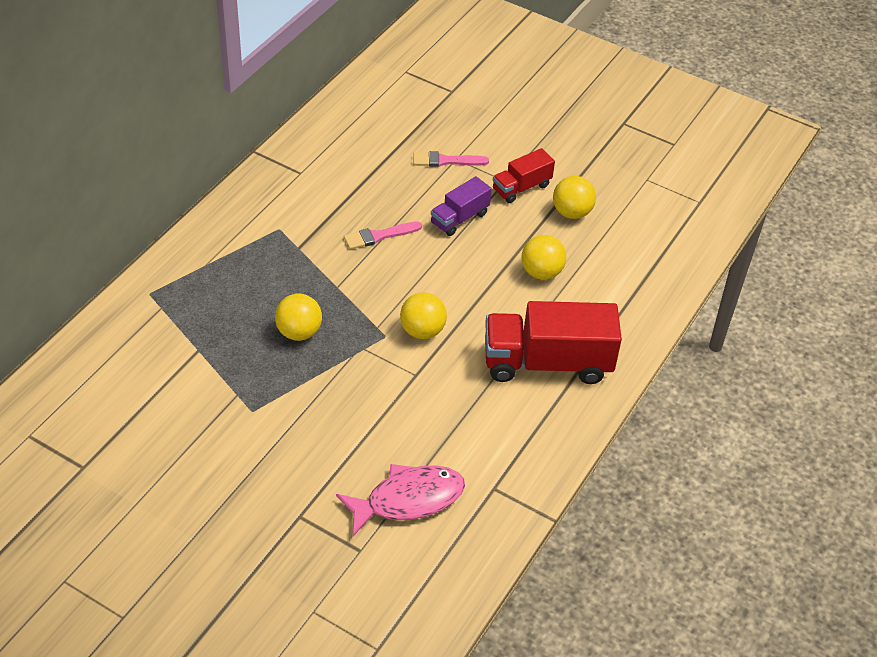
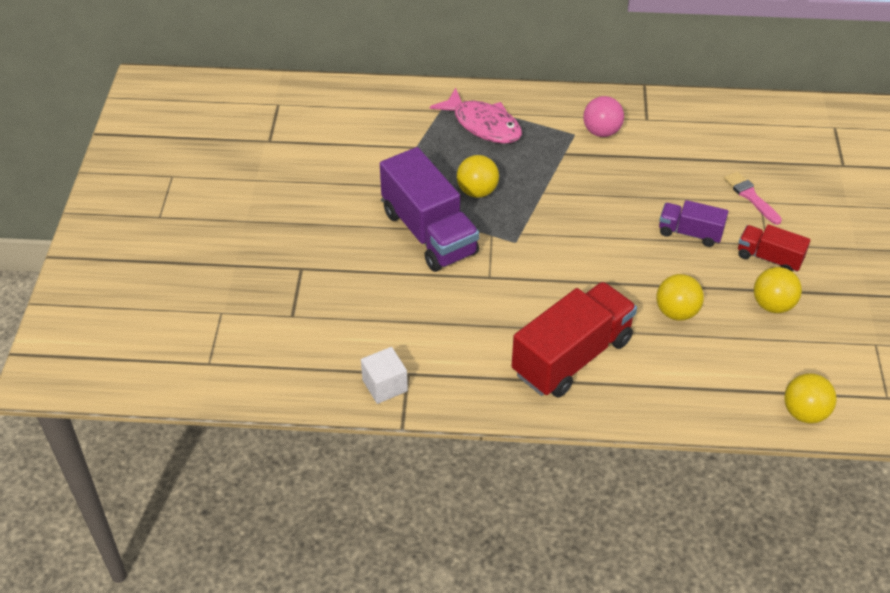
camera: 65 degrees right, 0 degrees up
pink fish [336,464,465,537] -> pink fish moved to [430,88,522,144]
pink brush [344,221,422,249] -> none
yellow ball [400,292,447,339] -> yellow ball moved to [784,373,837,423]
red truck [485,301,622,384] -> red truck turned 75 degrees clockwise [512,282,637,398]
none -> white cube [361,347,408,404]
none -> purple truck [380,147,479,272]
none -> pink ball [583,96,624,137]

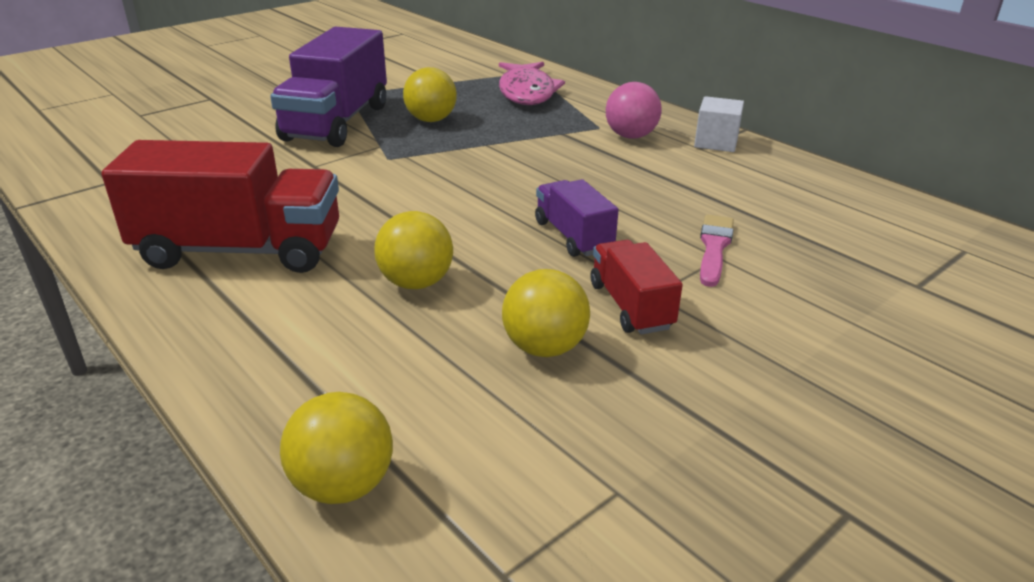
camera: 45 degrees right, 15 degrees down
white cube [361,347,408,404] -> white cube moved to [694,96,744,152]

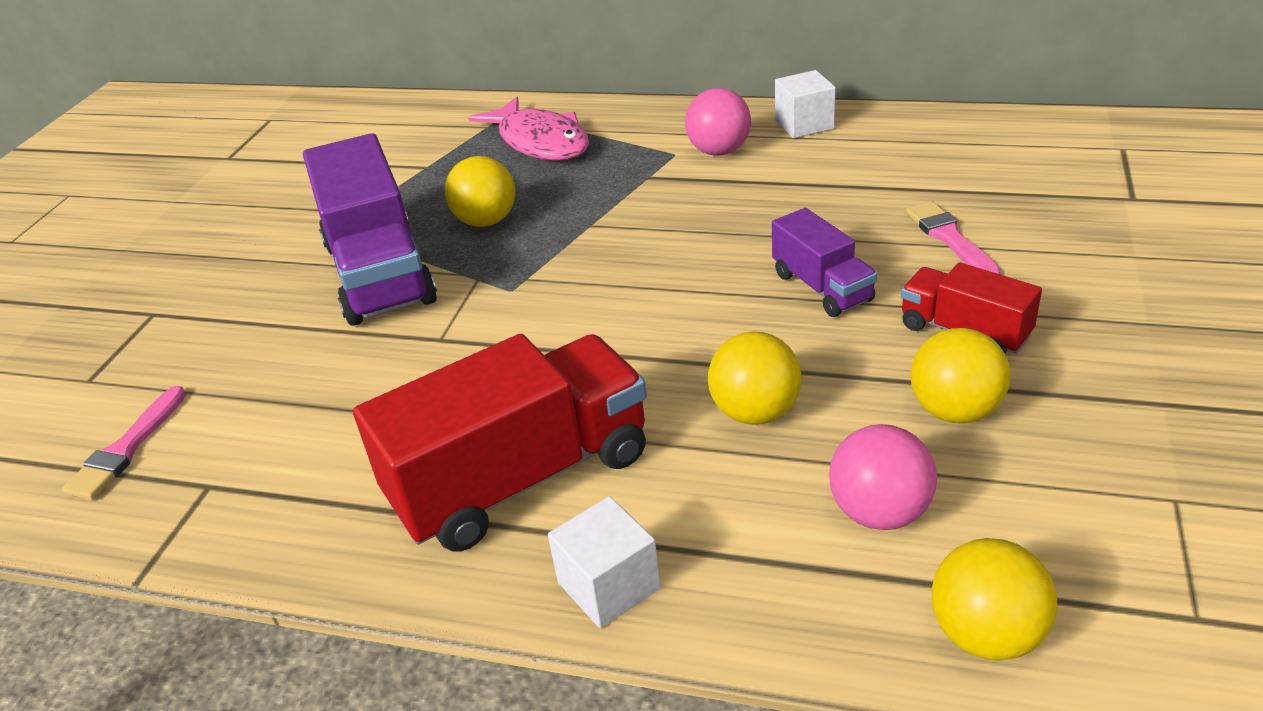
camera: 30 degrees left, 5 degrees up
purple truck [535,179,619,257] -> purple truck turned 150 degrees counterclockwise [772,208,877,317]
none -> pink brush [62,386,186,500]
none -> white cube [548,496,661,628]
none -> pink ball [829,424,937,530]

